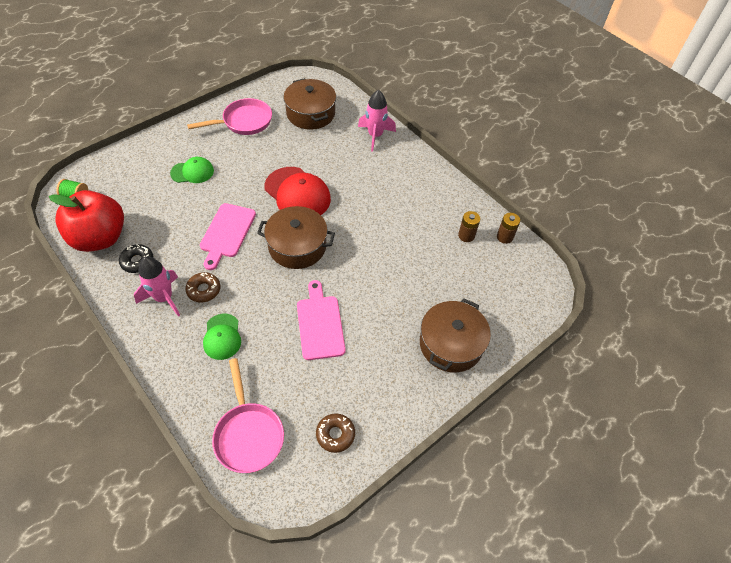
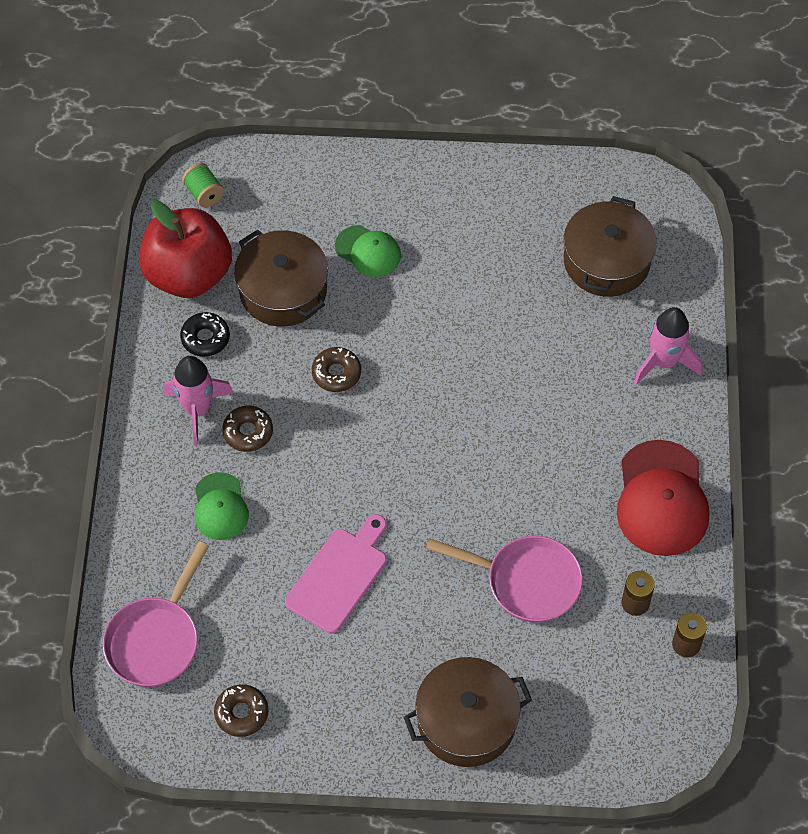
camera: 45 degrees right, 5 degrees up
pink pan [187,98,272,135] -> pink pan moved to [426,536,583,623]
pink cutting board [200,203,256,270] -> brown donut [312,347,361,392]
green cap [203,314,241,360] -> green cap turned 45 degrees counterclockwise [195,472,249,540]
brown pot [257,206,335,269] -> brown pot moved to [234,230,328,327]
red cap [264,167,331,215] -> red cap moved to [617,440,709,556]

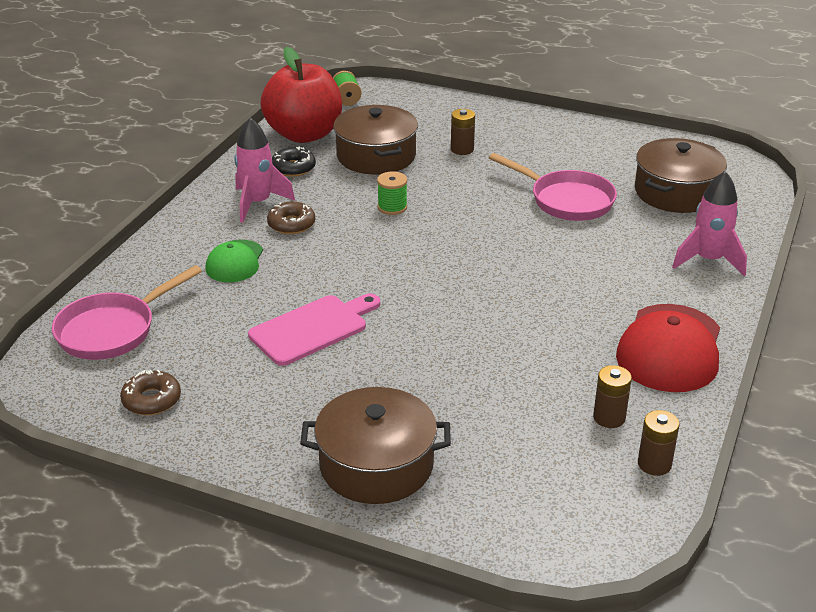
camera: 20 degrees right, 25 degrees down
brown donut [312,347,361,392] -> green spool [377,172,407,215]
green cap [335,225,401,277] -> brown battery [451,109,475,155]
pink pan [426,536,583,623] -> pink pan moved to [489,153,617,221]

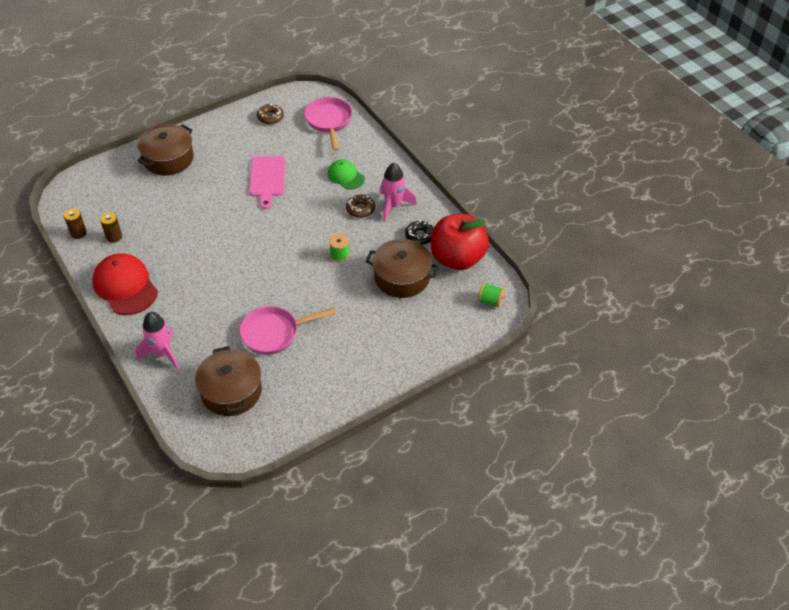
camera: 125 degrees right, 15 degrees up
brown battery [451,109,475,155] -> none

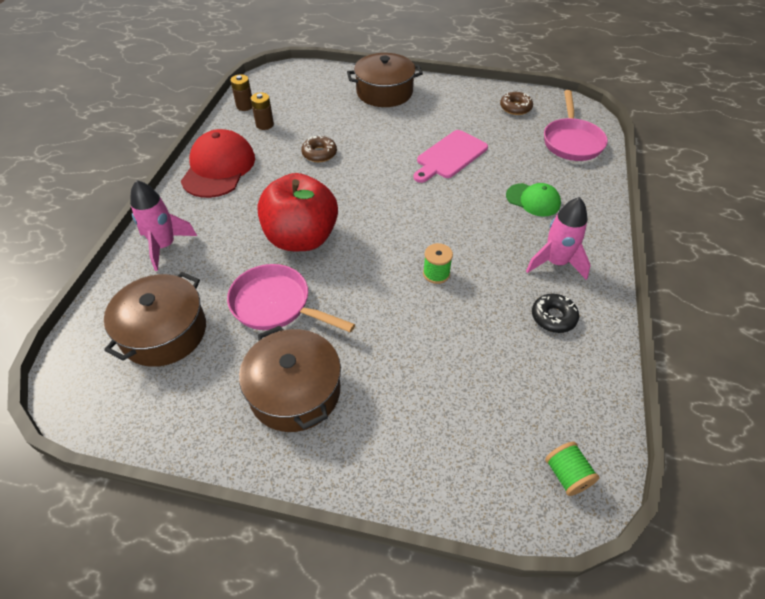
camera: 45 degrees right, 0 degrees up
pink pan [305,97,352,151] -> pink pan turned 150 degrees clockwise [544,90,608,161]
green cap [328,159,365,190] -> green cap turned 120 degrees clockwise [506,183,561,217]
brown donut [346,195,375,218] -> brown donut moved to [301,135,337,162]
brown pot [366,239,439,298] -> brown pot moved to [239,326,341,432]
red apple [431,214,489,270] -> red apple moved to [257,173,338,251]

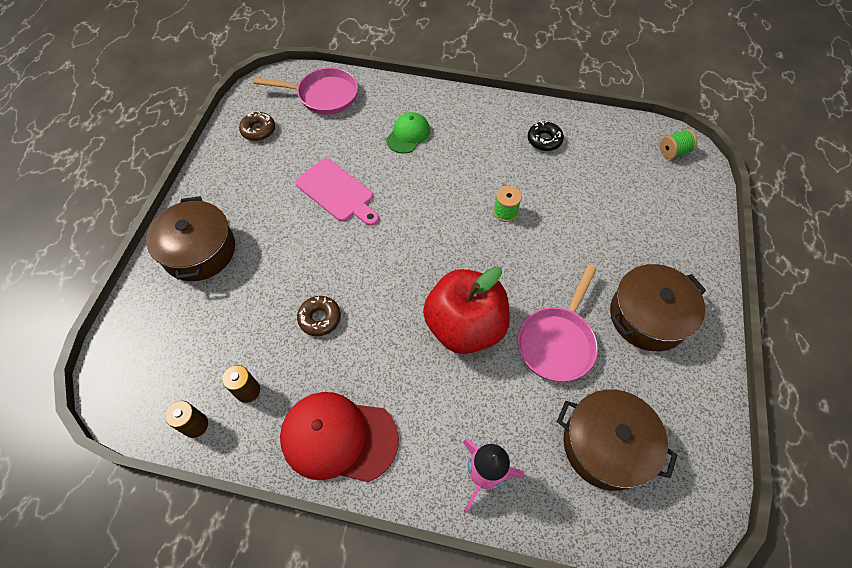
camera: 90 degrees left, 10 degrees up
pink rocket [526,197,591,280] -> none

